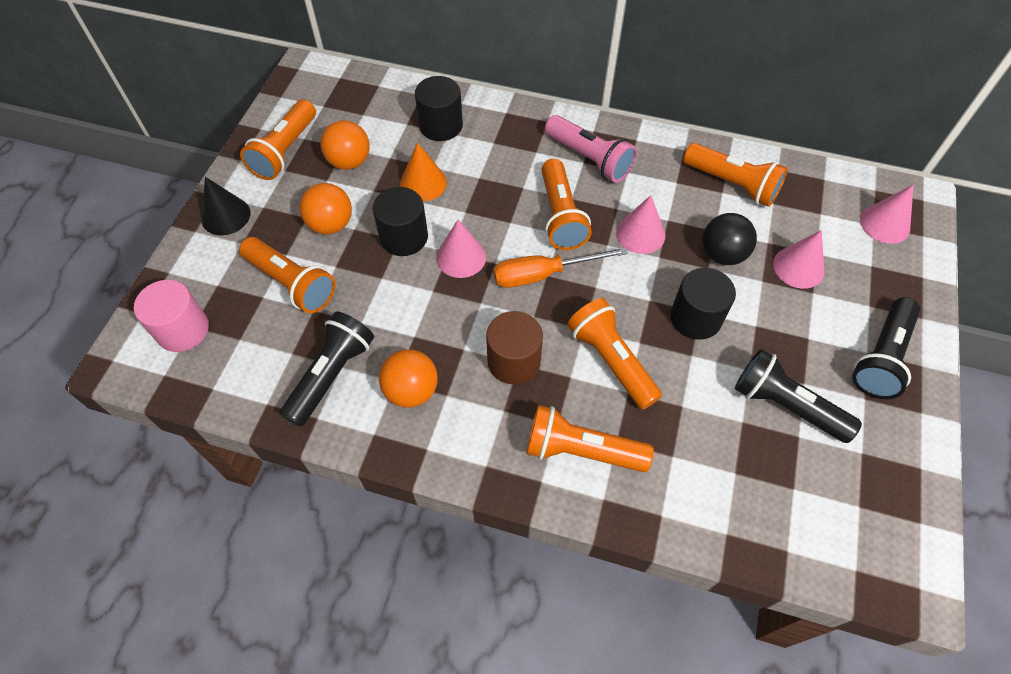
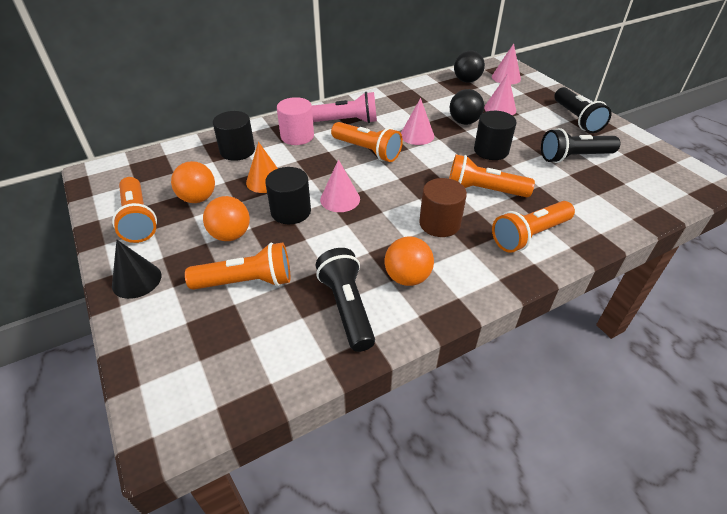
camera: 45 degrees left, 15 degrees down
pink cylinder [134,280,209,352] -> pink cylinder moved to [277,97,314,145]
orange screwdriver [494,247,628,288] -> none
orange flashlight [683,143,788,207] -> none
none -> black ball [454,50,485,83]

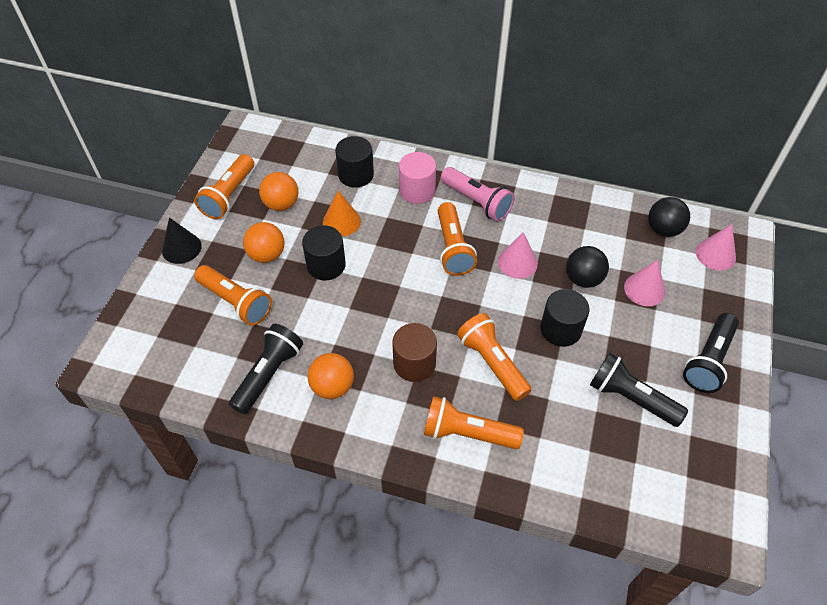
camera: 45 degrees right, 10 degrees up
pink cone [320,159,360,212] -> none

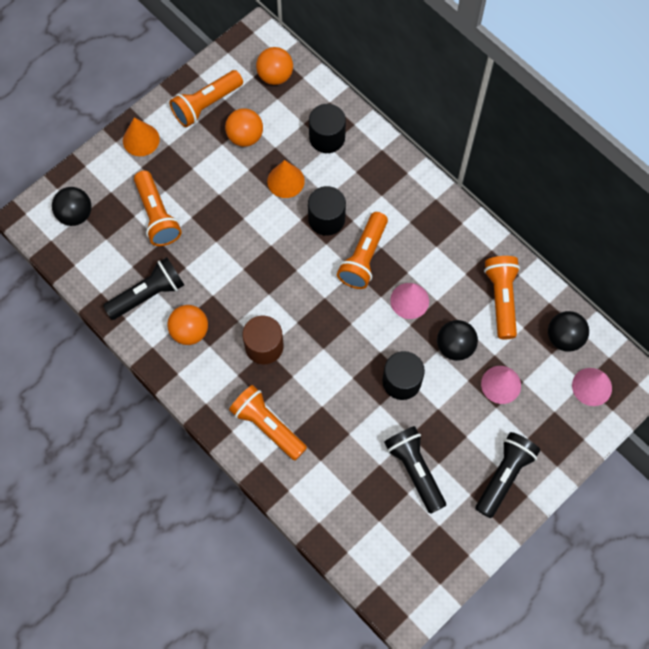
camera: 30 degrees right, 15 degrees up
black cone [162,217,202,264] -> orange cone [123,118,160,156]
orange ball [243,222,285,263] -> orange ball moved to [256,47,293,85]
black cylinder [302,225,346,280] -> black cylinder moved to [308,186,346,236]
pink cylinder [399,152,436,204] -> none
pink flashlight [441,167,515,222] -> none
orange flashlight [457,313,532,401] -> orange flashlight moved to [484,256,520,339]
black flashlight [683,313,739,393] -> black flashlight turned 150 degrees clockwise [476,432,540,518]
none -> black ball [52,187,91,226]

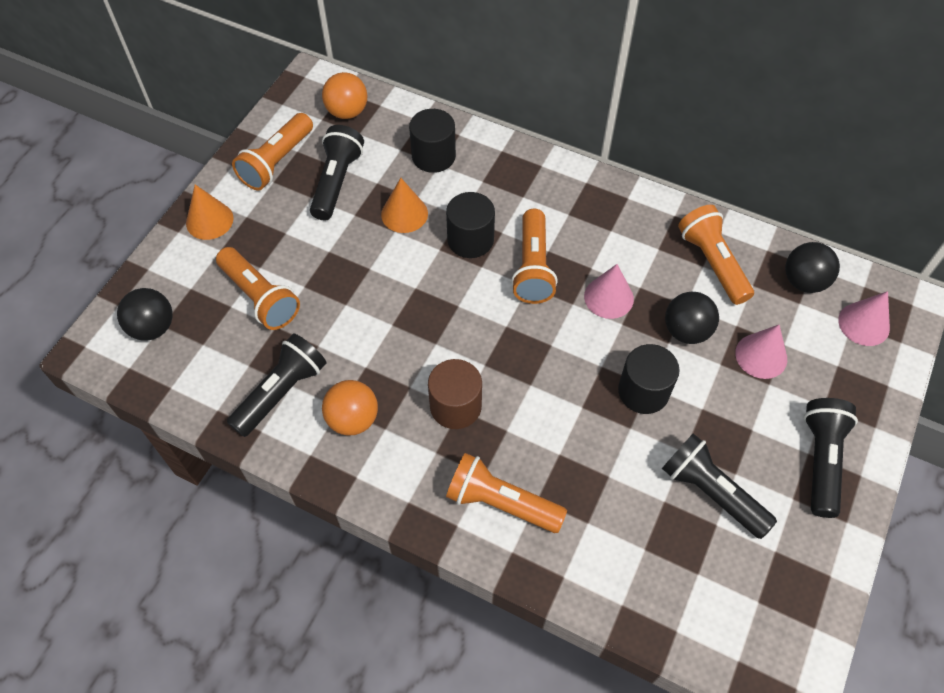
camera: 20 degrees left, 10 degrees down
orange ball [225,108,263,147] -> black flashlight [310,125,364,220]

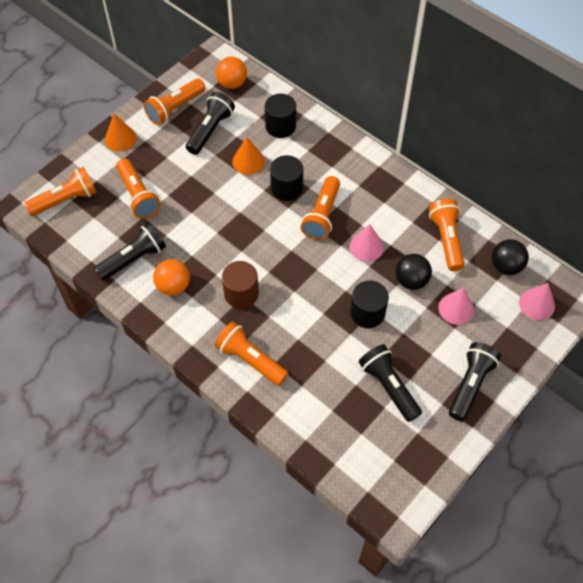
camera: 15 degrees right, 0 degrees up
black ball [117,288,173,341] -> orange flashlight [24,167,97,216]

